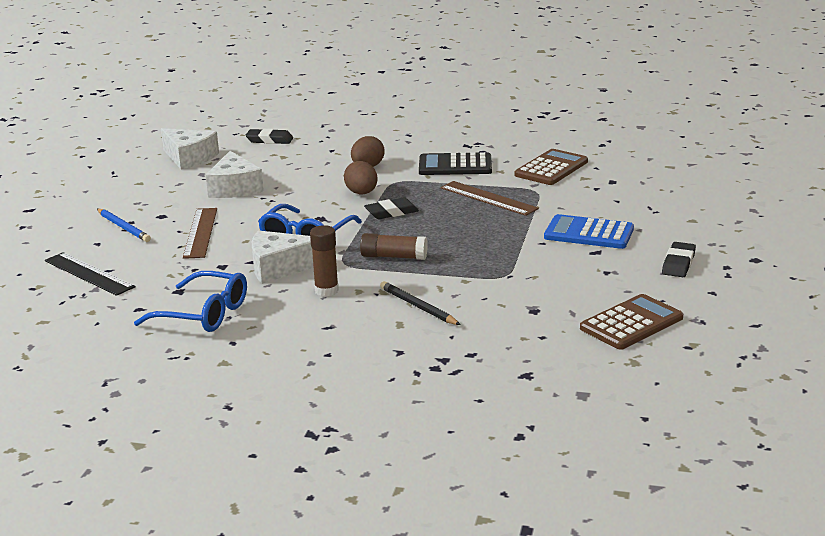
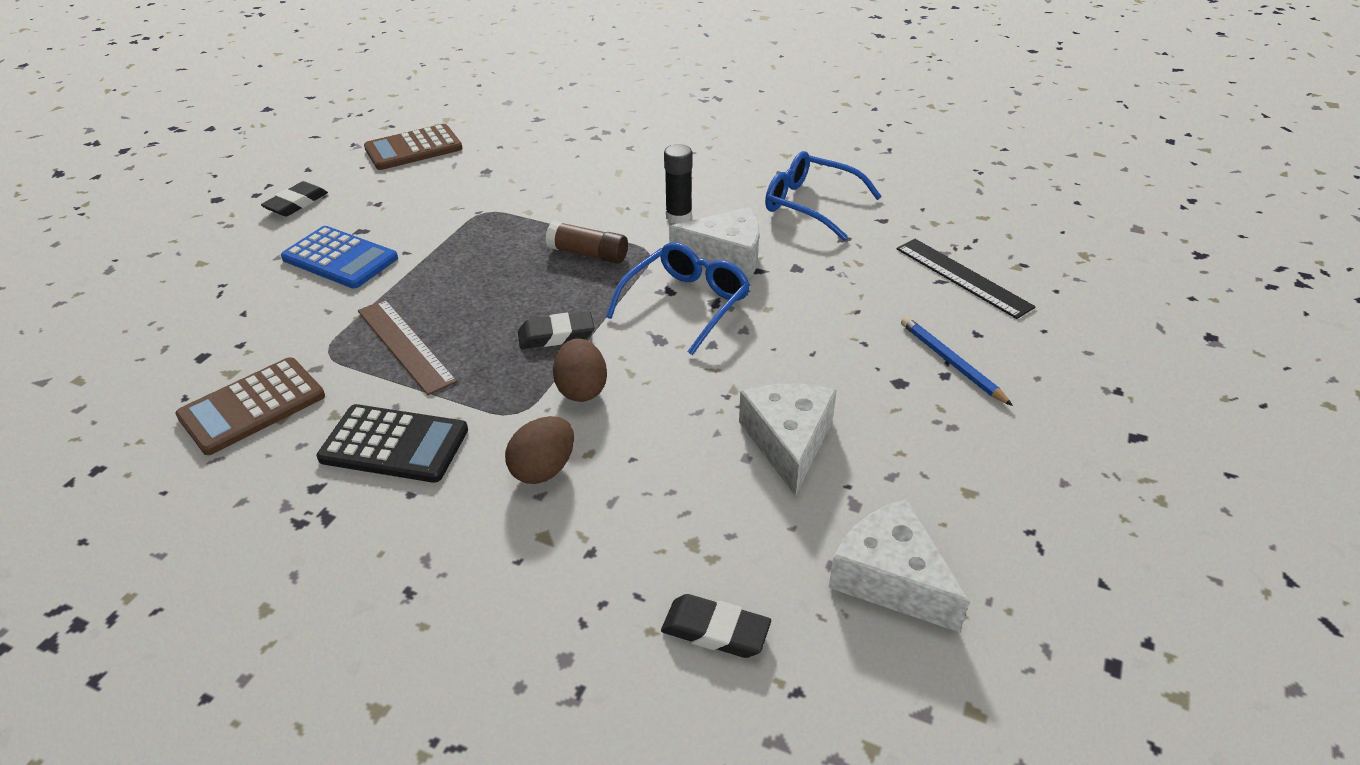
camera: 170 degrees left, 15 degrees up
brown ruler [183,208,217,259] -> none
brown glue stick [310,225,339,297] -> black glue stick [664,144,692,224]
black pencil [380,281,461,325] -> none

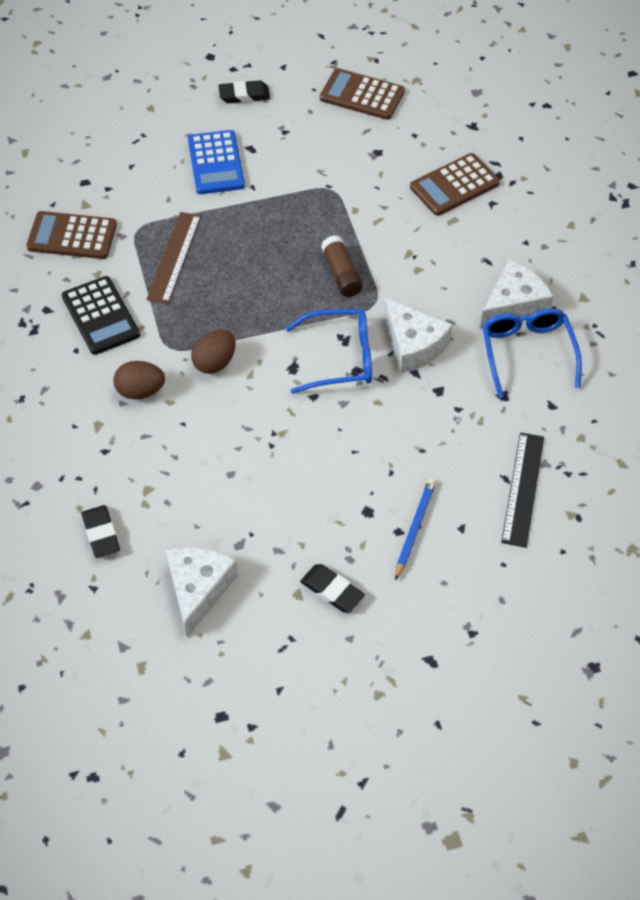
camera: 50 degrees right, 15 degrees up
black eraser [518,311,595,349] -> black eraser moved to [300,564,365,612]
black glue stick [664,144,692,224] -> none
white cheese [739,383,837,496] -> white cheese moved to [480,259,554,329]
none -> brown calculator [410,153,500,216]

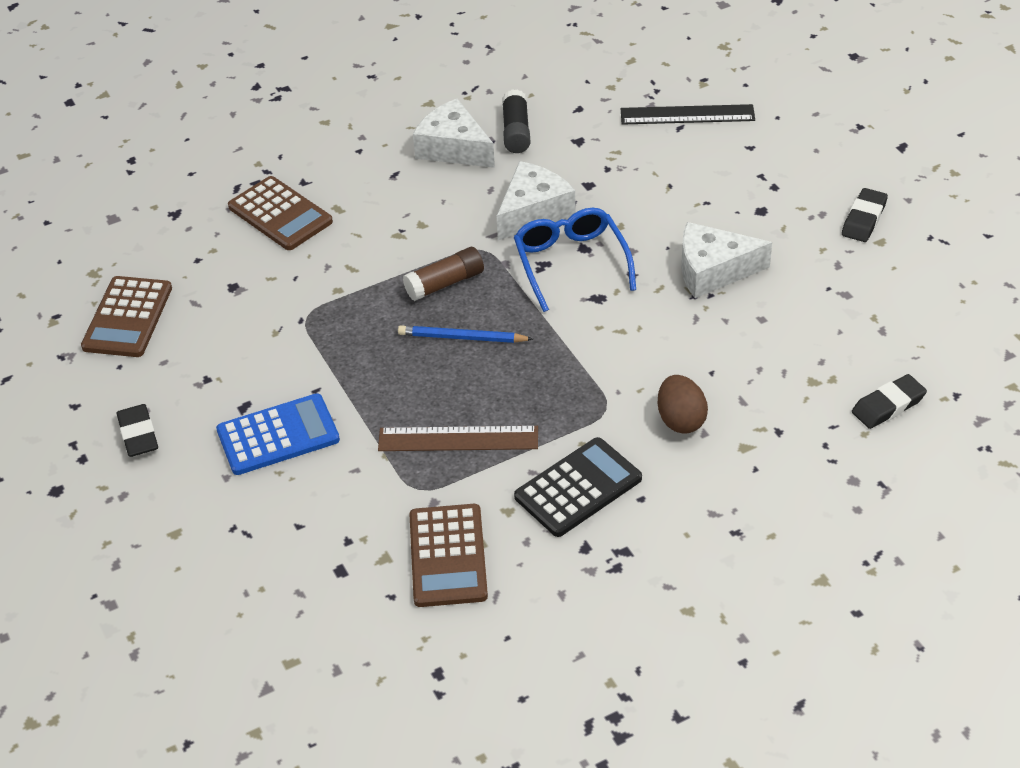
camera: 100 degrees left, 10 degrees down
white cheese [166,547,238,637] -> white cheese moved to [681,222,772,298]
brown egg [191,330,236,374] -> none
blue pencil [395,478,436,581] -> blue pencil moved to [398,325,533,343]
blue glasses [482,308,582,398] -> black glue stick [502,89,530,153]

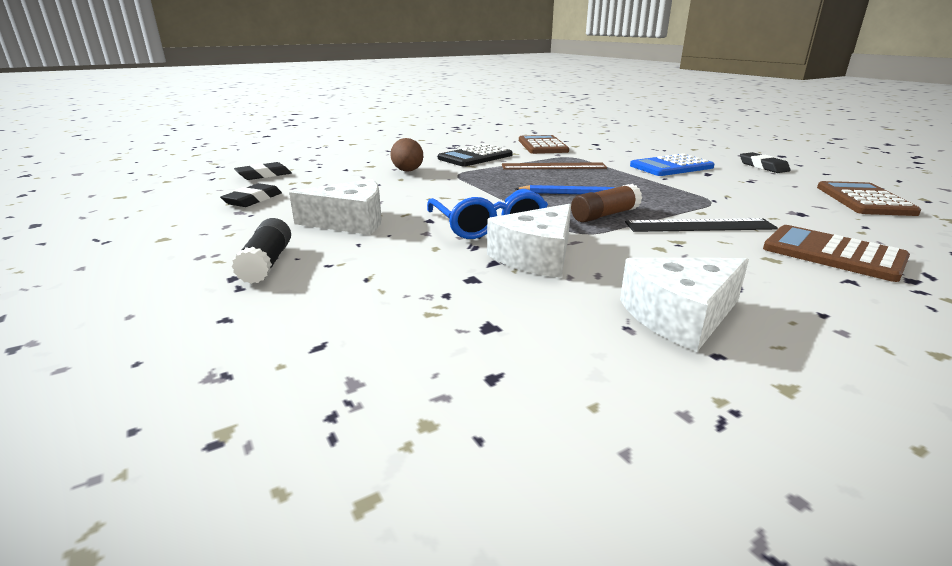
camera: 175 degrees right, 20 degrees down
white cheese [413,99,495,168] -> white cheese turned 120 degrees clockwise [620,258,749,352]
black glue stick [502,89,530,153] -> black glue stick moved to [231,218,291,284]
black ruler [621,104,755,125] -> black ruler moved to [625,218,778,232]
black eraser [842,188,888,242] -> black eraser moved to [220,183,282,207]

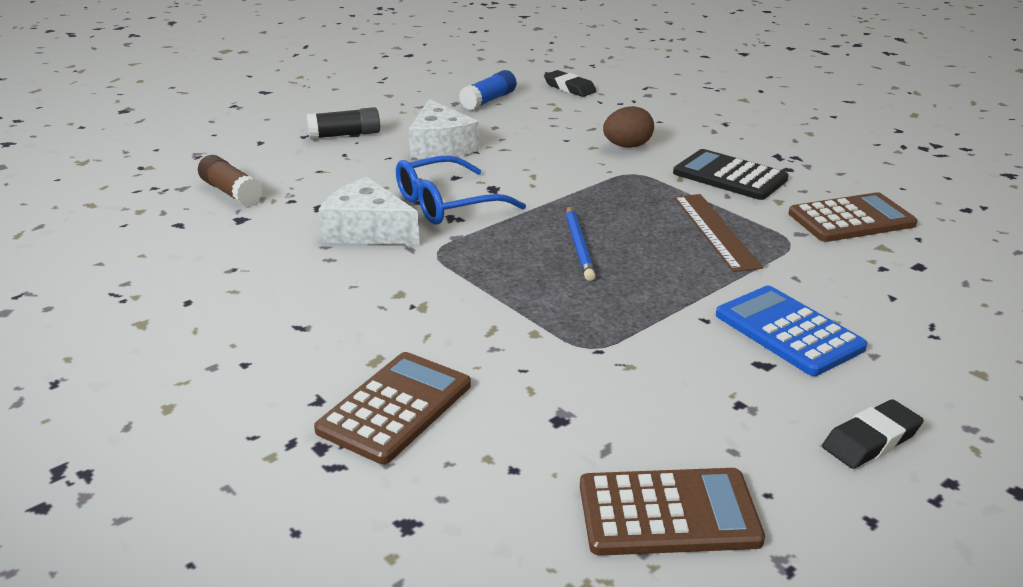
camera: 80 degrees right, 5 degrees up
black eraser [220,183,282,207] -> blue glue stick [459,70,516,110]
brown glue stick [571,184,642,223] -> brown glue stick moved to [198,155,263,206]
white cheese [620,258,749,352] -> none
black ruler [625,218,778,232] -> none

